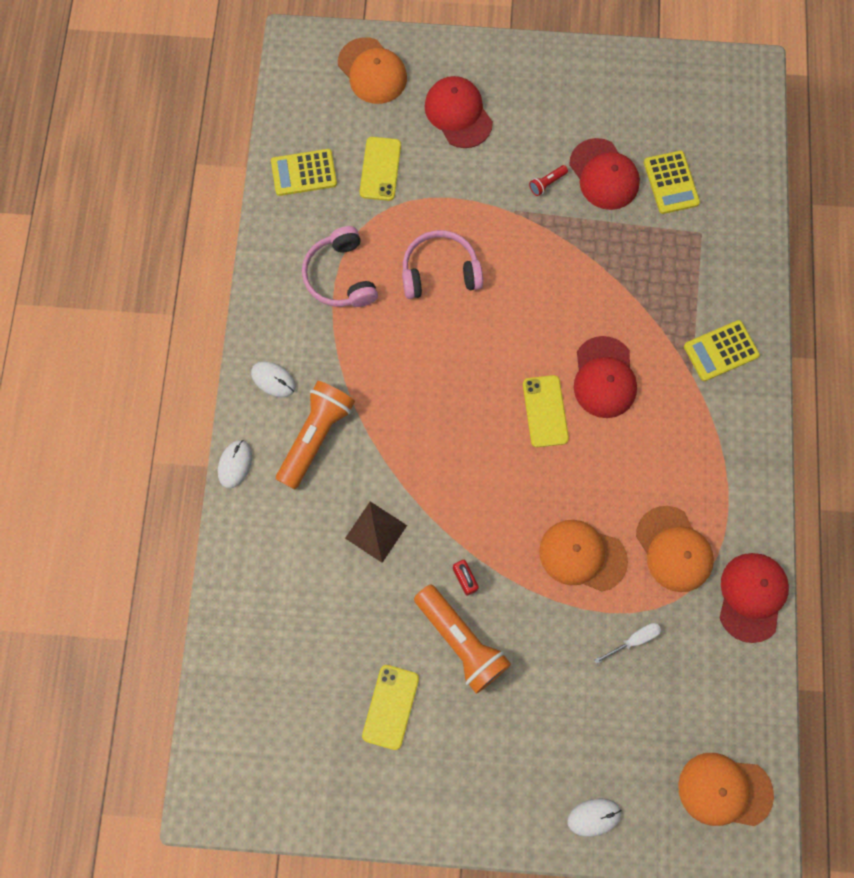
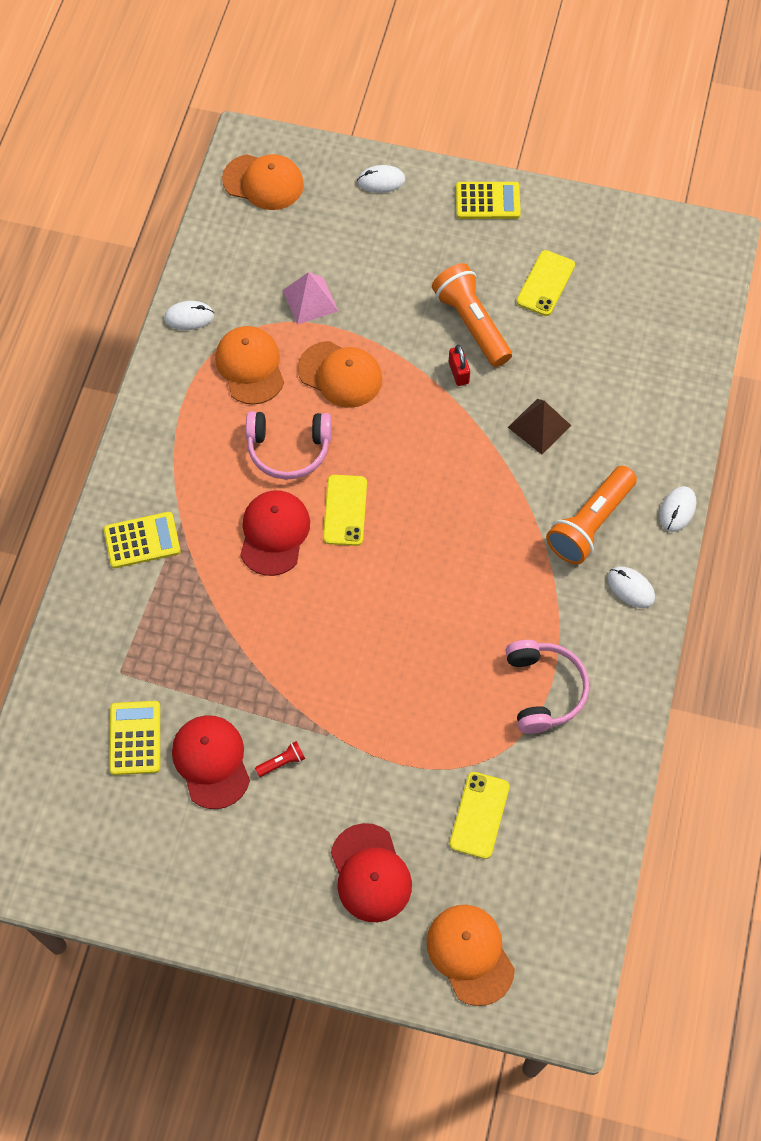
camera: 170 degrees left, 10 degrees down
yellow calculator [271,149,337,196] -> yellow calculator moved to [456,182,521,219]
pink headphones [402,230,483,299] -> pink headphones moved to [246,411,331,480]
white screwdriver [595,623,661,664] -> pink pyramid [283,272,338,325]
red cap [719,553,789,643] -> white mouse [164,301,214,330]

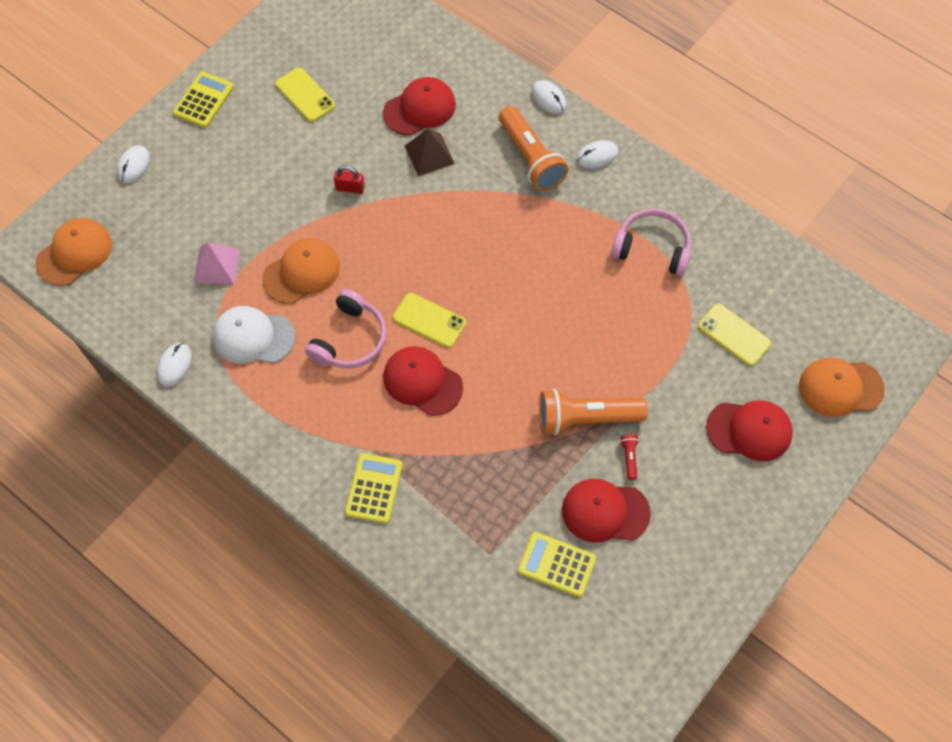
camera: 65 degrees left, 0 degrees up
orange cap [215,326,284,405] -> white cap [213,306,295,364]
orange flashlight [432,263,512,367] -> orange flashlight moved to [539,389,648,435]
none -> red cap [383,77,456,136]

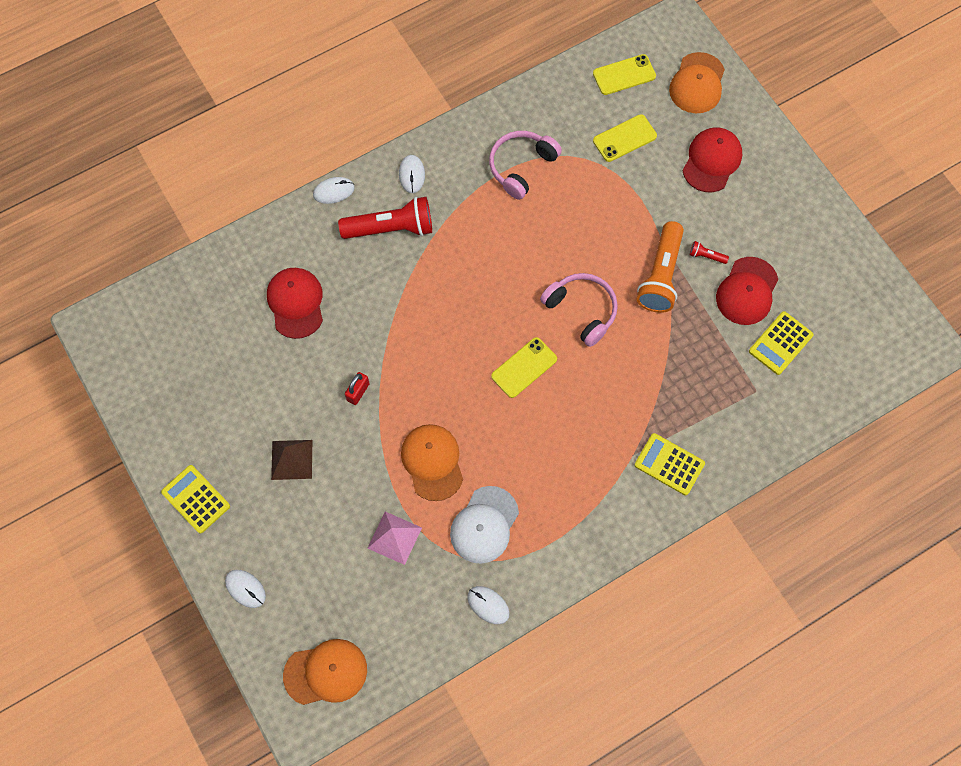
camera: 70 degrees left, 5 degrees up
orange cap [36,218,112,286] -> orange cap turned 105 degrees clockwise [283,639,367,705]
yellow phone [275,67,335,122] -> yellow phone moved to [593,54,656,95]
pink headphones [305,289,387,369] -> pink headphones moved to [540,273,618,347]
red cap [383,346,463,416] -> none
brown pyramid [405,129,455,176] -> brown pyramid moved to [271,440,312,480]
orange flashlight [499,106,569,191] -> red flashlight [338,197,432,239]

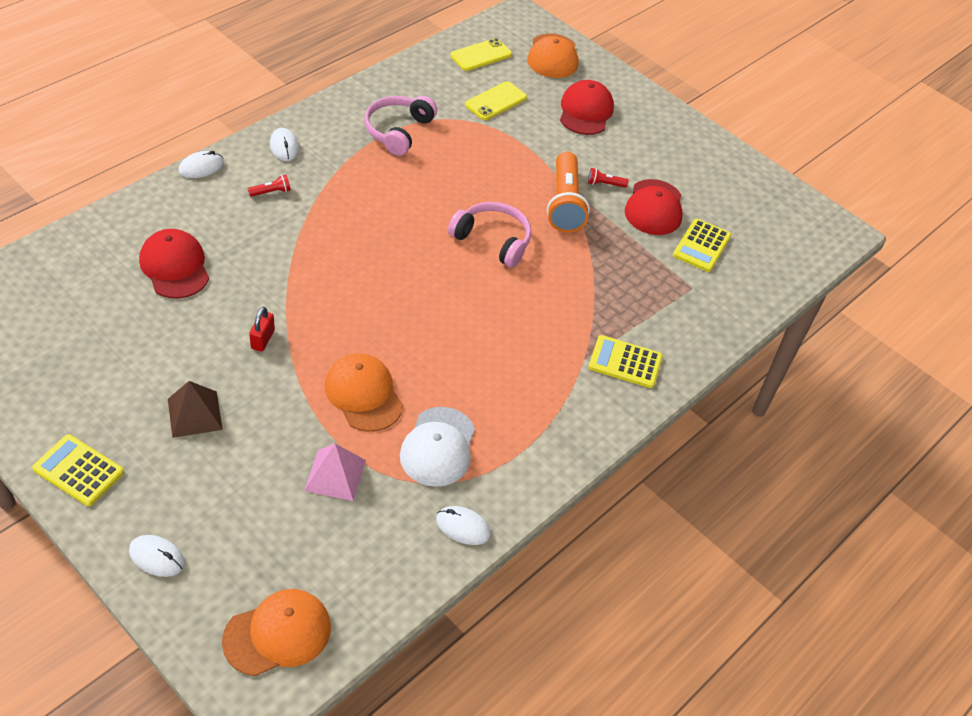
camera: 20 degrees left, 20 degrees down
red flashlight [338,197,432,239] -> red flashlight [248,175,291,197], size x0.41
yellow phone [491,337,557,398] -> none

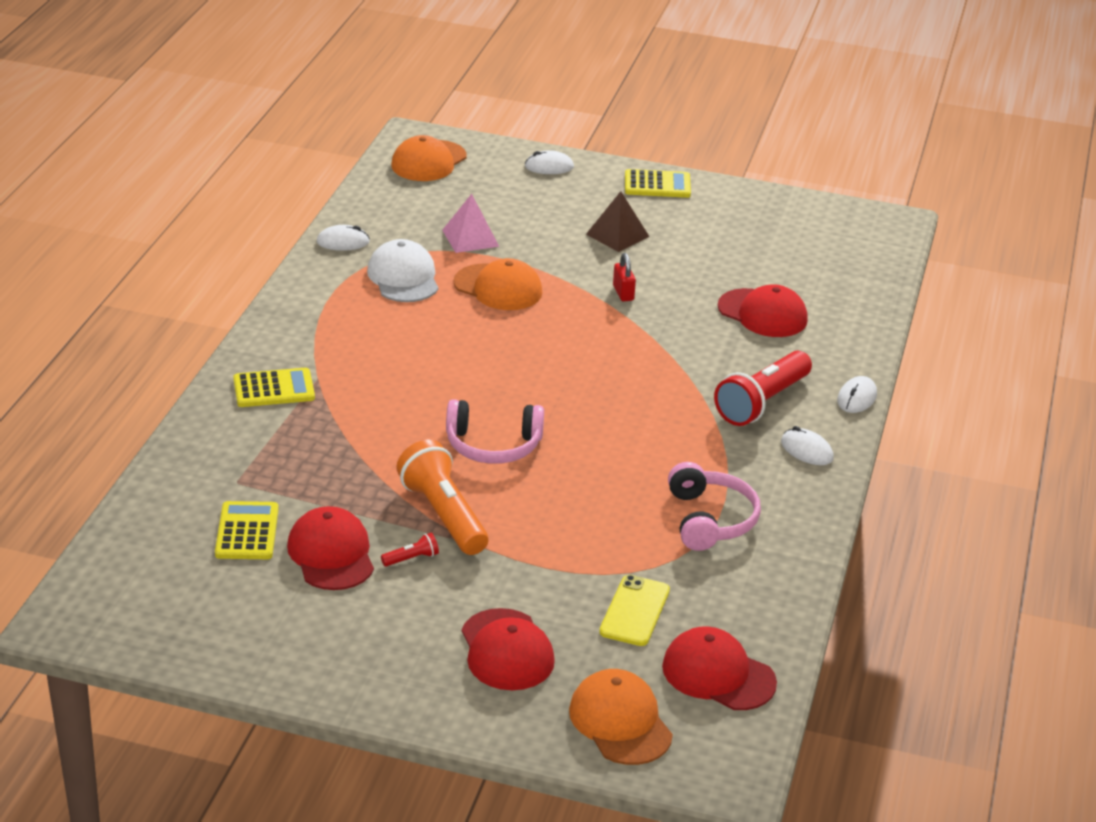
camera: 155 degrees right, 15 degrees down
red flashlight [248,175,291,197] -> red flashlight [714,351,812,426], size x2.42
yellow phone [450,38,512,71] -> red cap [662,626,777,710]

